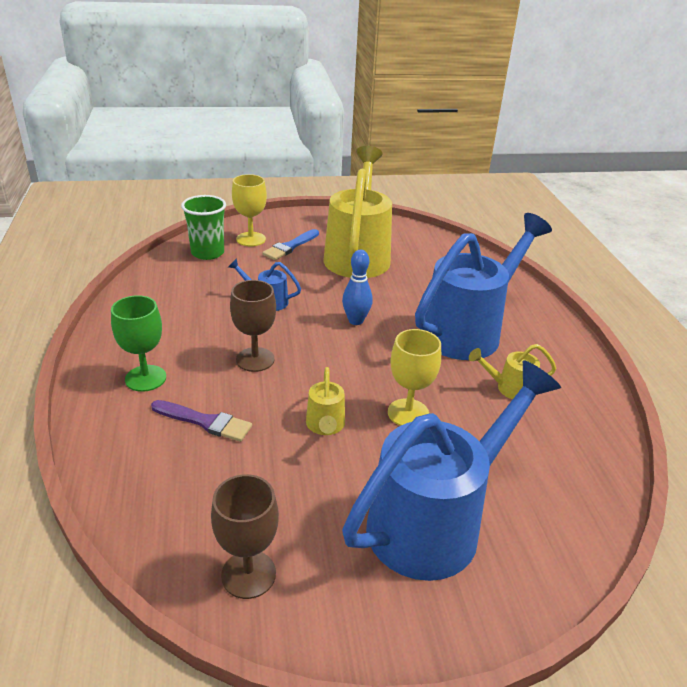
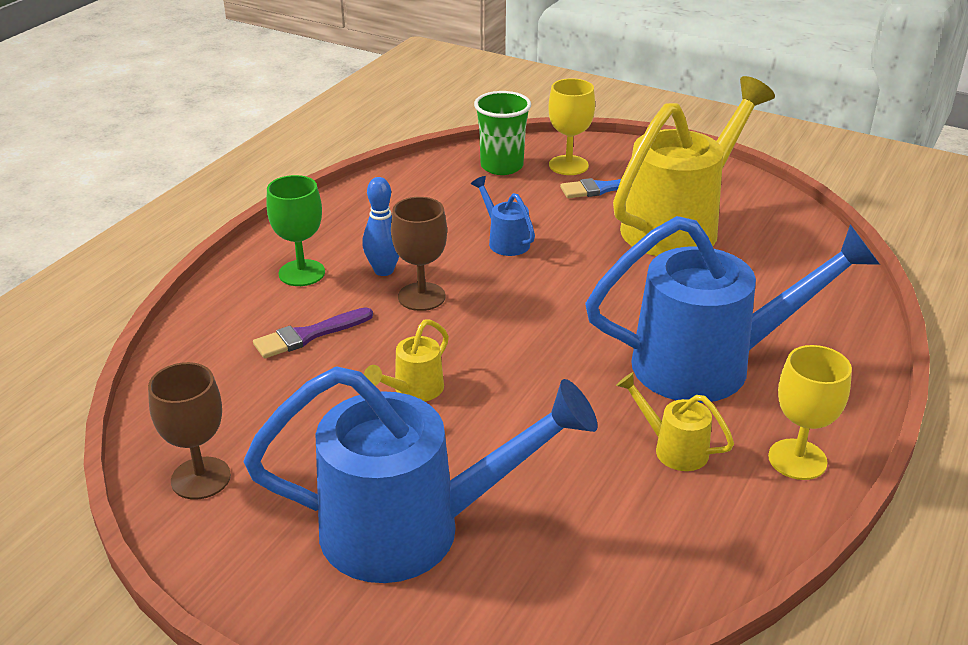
camera: 40 degrees right, 0 degrees up
purple brush [151,400,252,442] -> purple brush turned 90 degrees clockwise [253,307,373,359]
blue bowling pin [342,250,372,325] -> blue bowling pin moved to [362,177,399,276]
yellow goblet [388,329,441,426] -> yellow goblet moved to [768,345,852,480]

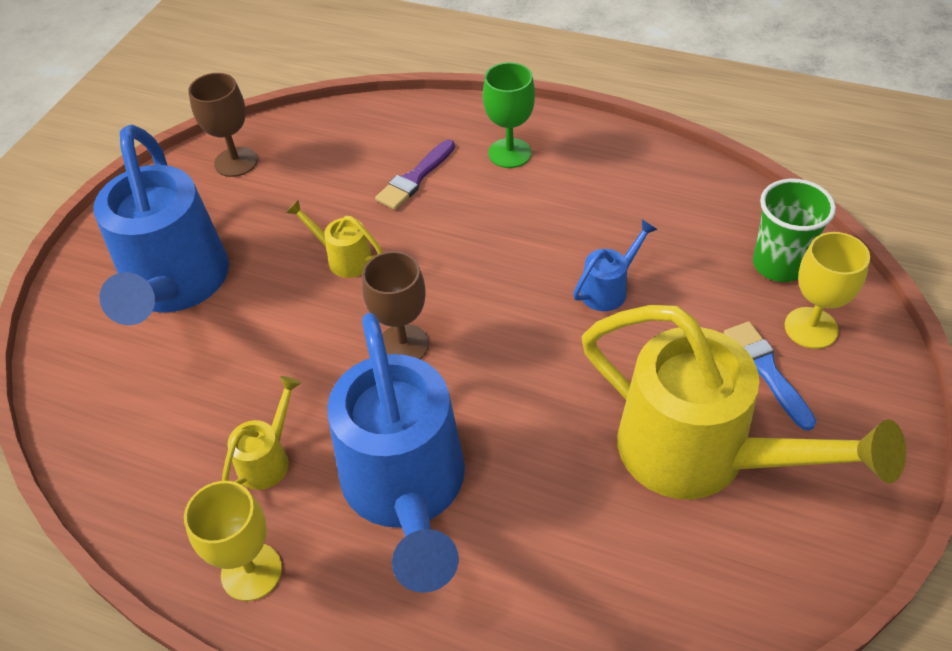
camera: 85 degrees right, 15 degrees up
purple brush [253,307,373,359] -> purple brush turned 105 degrees counterclockwise [375,139,455,210]
blue bowling pin [362,177,399,276] -> none
brown goblet [391,197,447,311] -> brown goblet moved to [362,251,429,359]

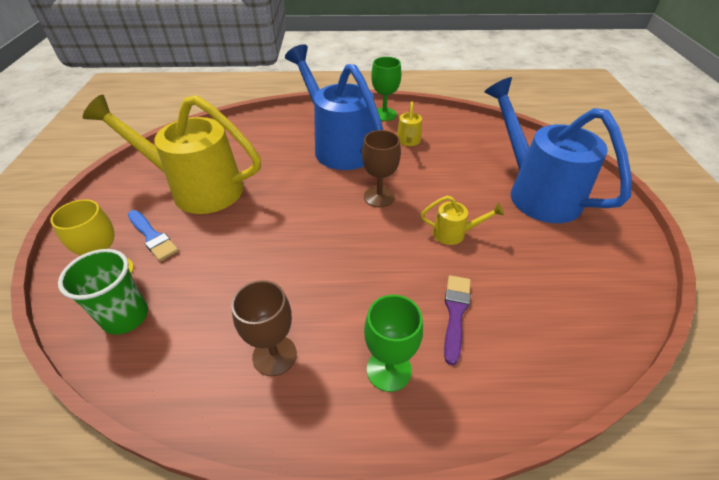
camera: 155 degrees right, 5 degrees down
yellow goblet [184,481,282,601] -> green goblet [371,57,401,121]
brown goblet [188,73,258,177] -> brown goblet moved to [231,280,297,376]
blue watering can [573,219,658,311] -> none

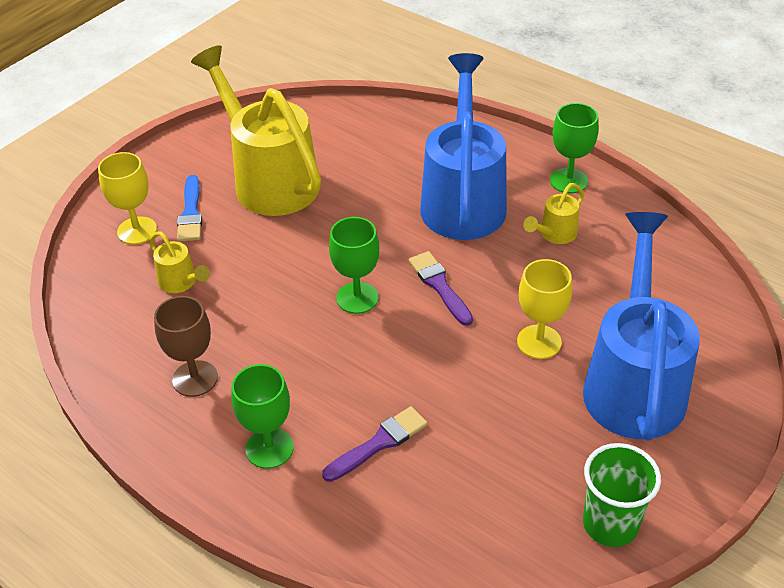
camera: 40 degrees right, 0 degrees up
green cup [58,249,148,335] -> green cup moved to [583,443,661,547]
brown goblet [362,130,401,207] -> purple brush [409,251,473,326]
yellow watering can [421,196,504,245] -> yellow watering can moved to [149,231,210,293]
none -> green goblet [329,217,379,314]
none -> yellow goblet [517,259,572,359]

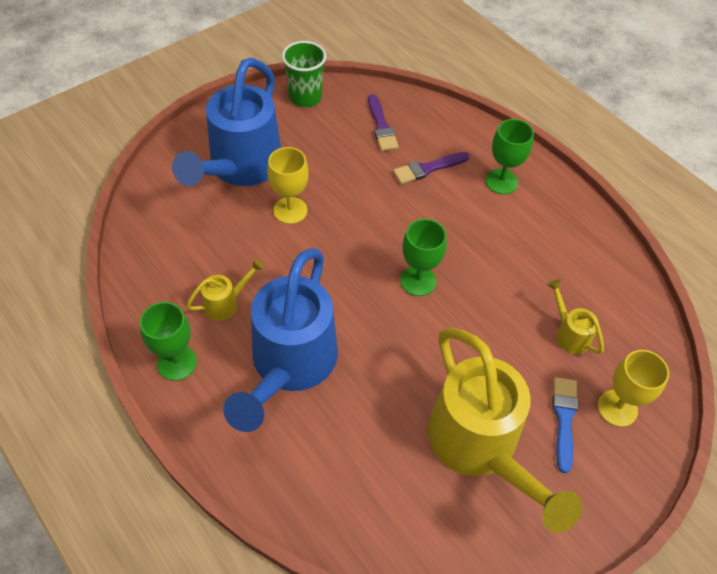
camera: 170 degrees left, 10 degrees up
brown goblet [154,296,218,397] -> none
purple brush [409,251,473,326] -> purple brush moved to [368,94,399,151]

